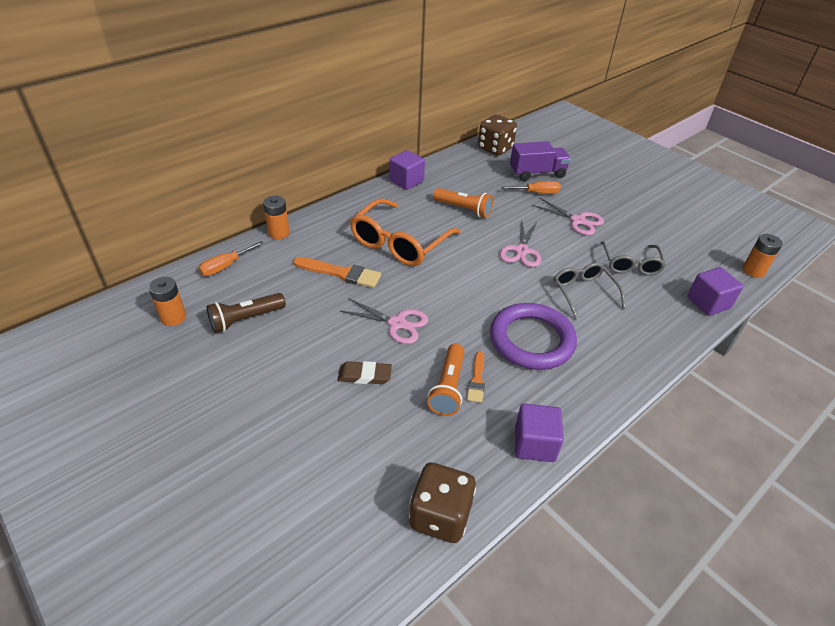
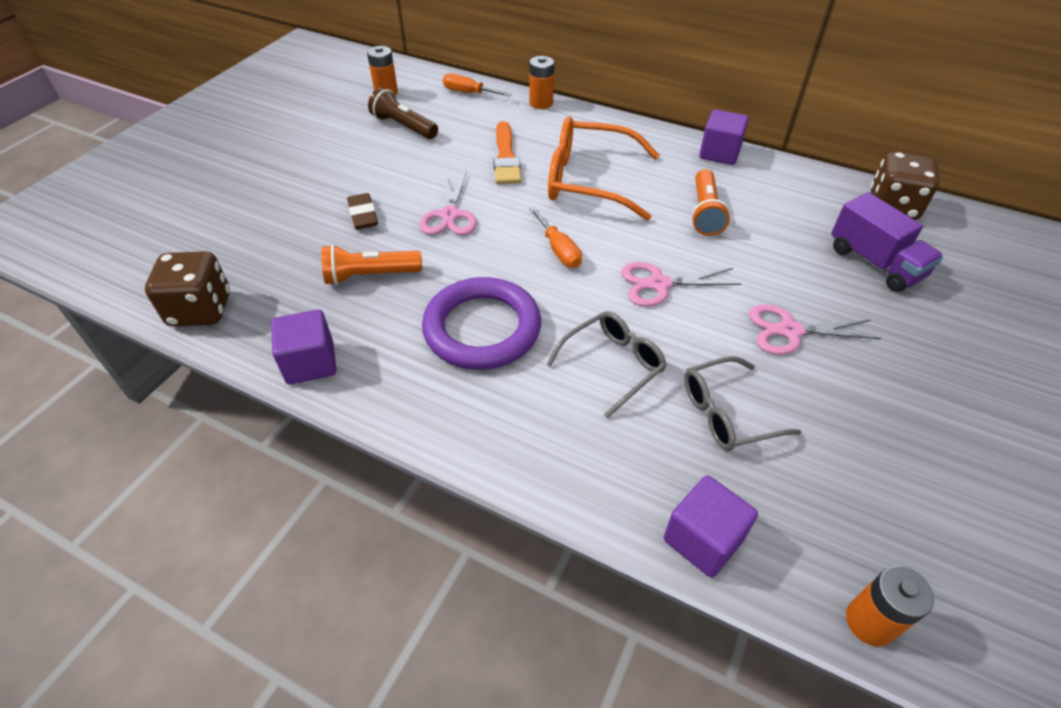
camera: 70 degrees right, 5 degrees up
orange brush [467,351,485,403] -> none
orange screwdriver [501,181,561,194] -> orange screwdriver moved to [529,207,582,268]
pink scissors [532,197,604,235] -> pink scissors turned 75 degrees clockwise [749,304,881,355]

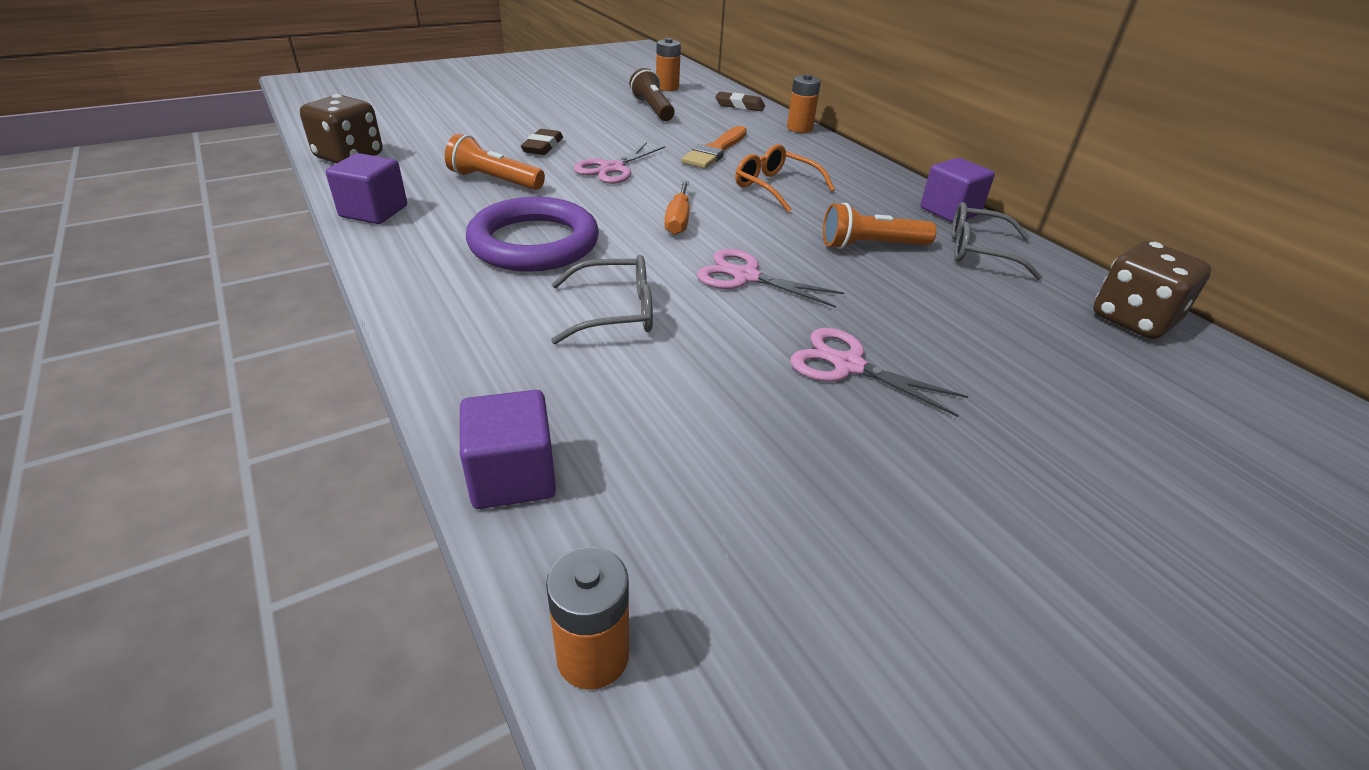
camera: 30 degrees right, 10 degrees down
orange screwdriver [443,73,512,96] -> brown eraser [715,92,765,111]
orange glasses [548,116,660,220] -> orange glasses [735,144,835,212], size x0.61
grey glasses [684,356,802,451] -> grey glasses moved to [952,202,1042,280]
orange flashlight [691,169,730,236] -> orange flashlight turned 45 degrees clockwise [823,203,937,249]
purple truck [831,192,943,292] -> none

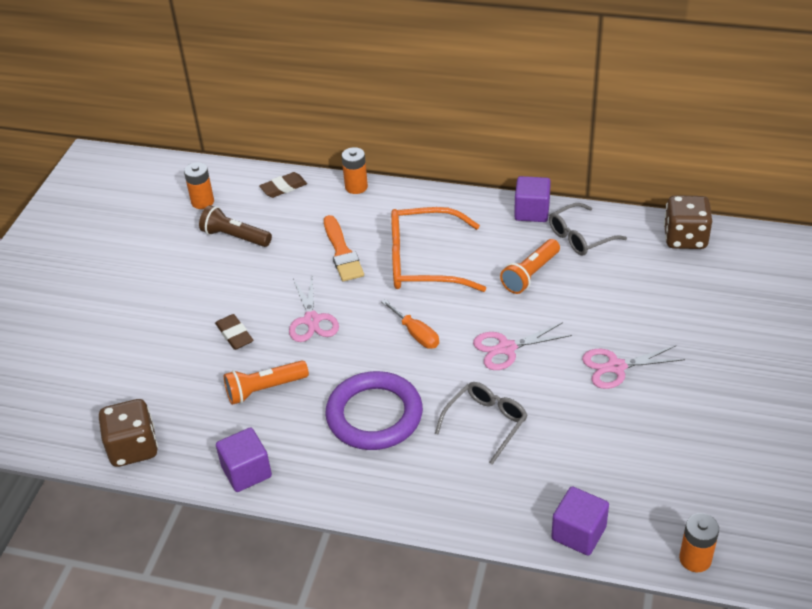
camera: 40 degrees left, 5 degrees up
orange glasses [735,144,835,212] -> orange glasses [391,207,486,292], size x1.63

